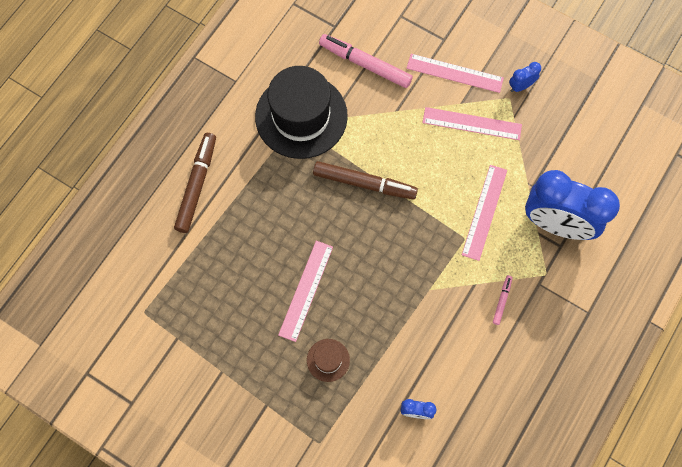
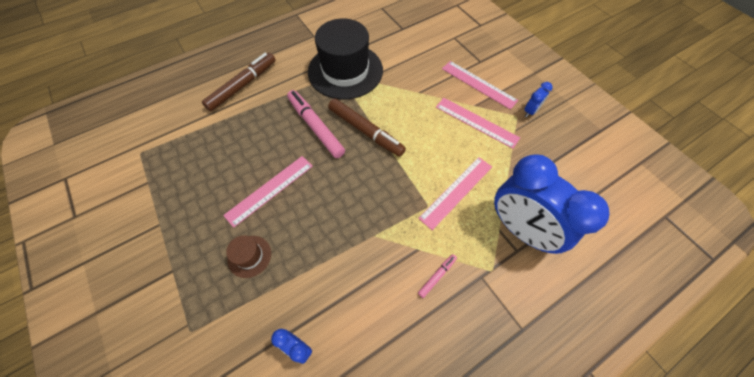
camera: 25 degrees right, 10 degrees down
pink marker [319,34,413,88] -> pink marker moved to [287,90,345,158]
blue clock [509,62,541,92] -> blue clock turned 135 degrees clockwise [524,82,553,117]

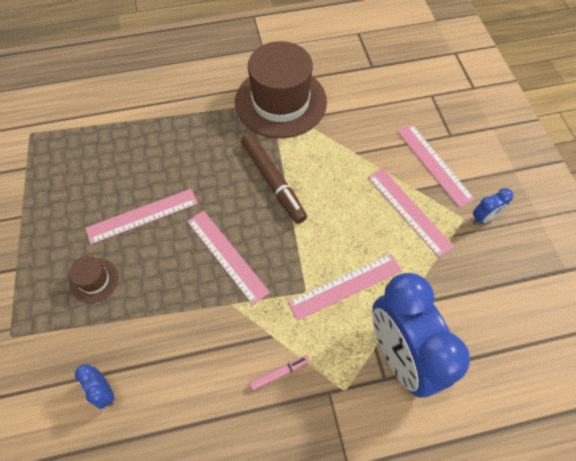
camera: 20 degrees right, 0 degrees up
brown marker [202,53,275,111] -> none
pink marker [287,90,345,158] -> none
black hat [308,19,383,99] -> brown hat [235,41,327,138]
none -> pink ruler [187,211,270,305]

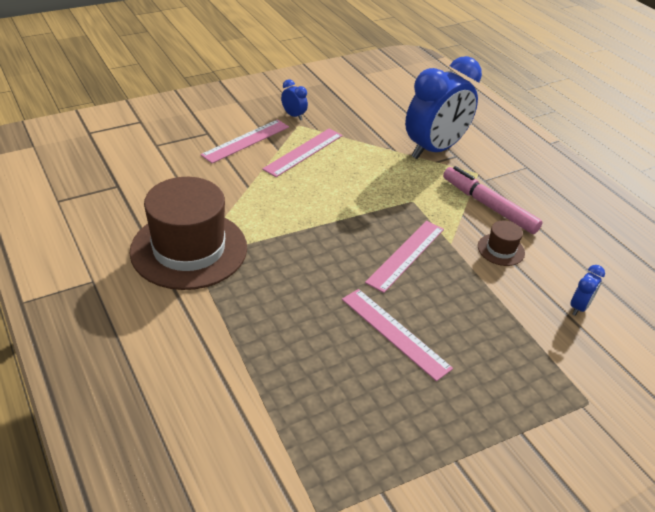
camera: 110 degrees left, 20 degrees down
brown hat [69,256,119,303] -> brown hat moved to [478,221,525,266]
brown marker [241,133,307,224] -> none
pink marker [249,355,310,391] -> pink marker [443,166,543,234], size x2.12
pink ruler [288,254,402,321] -> none

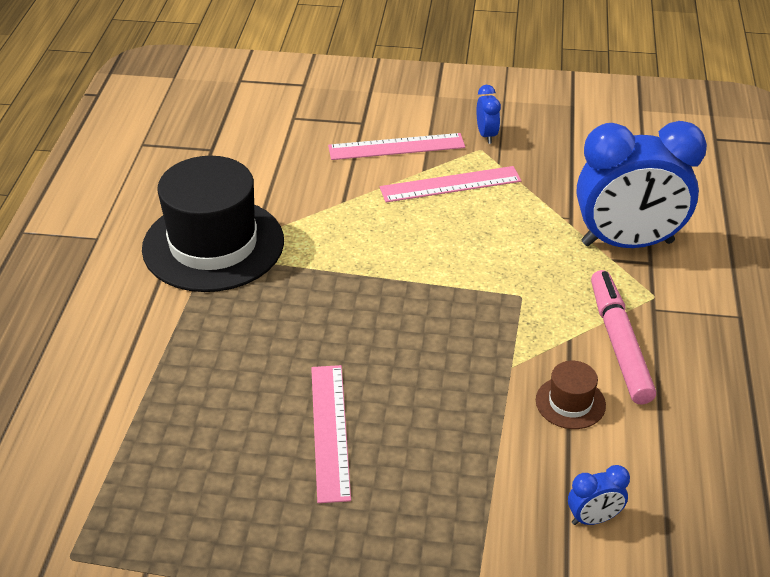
camera: 40 degrees right, 0 degrees up
brown hat [130,177,247,290] -> black hat [142,156,284,292]
pink ruler [365,221,444,293] -> none

